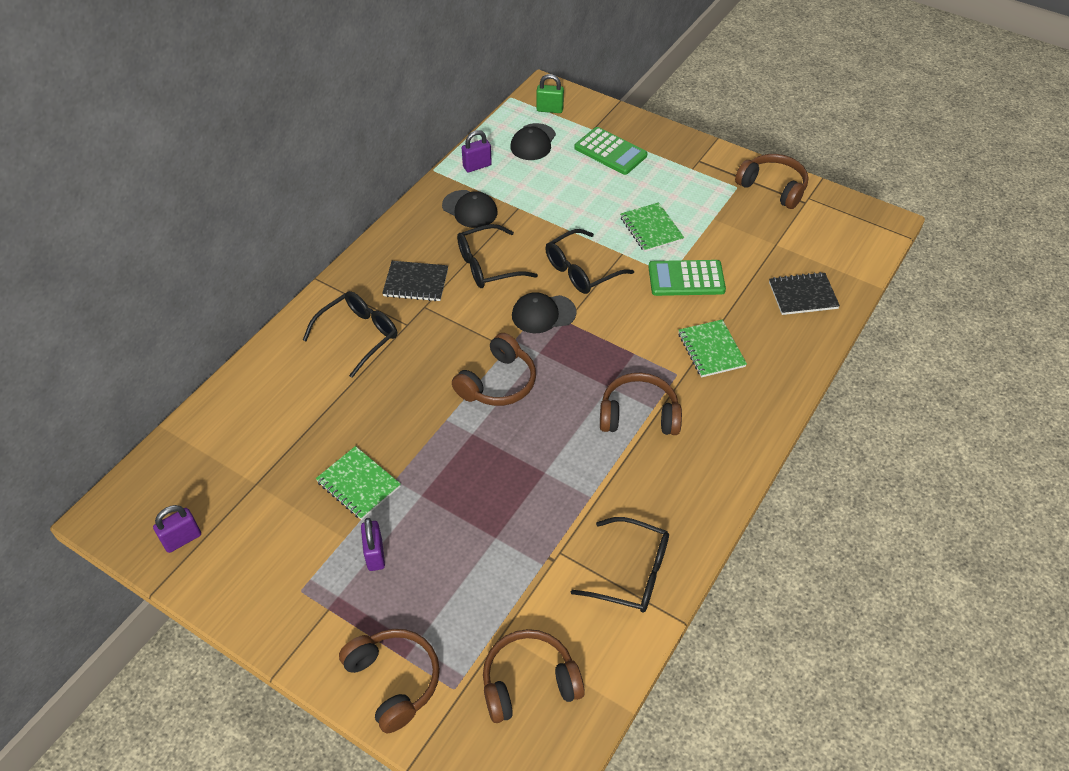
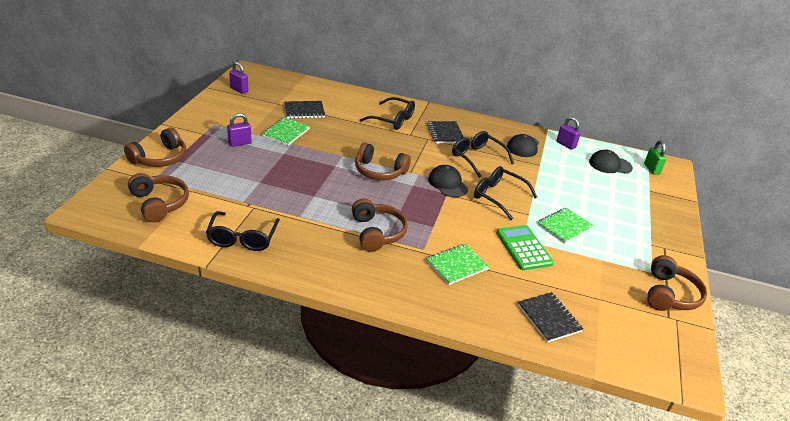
camera: 70 degrees right, 15 degrees down
green calculator [574,127,648,175] -> none
none -> black notebook [284,101,325,119]

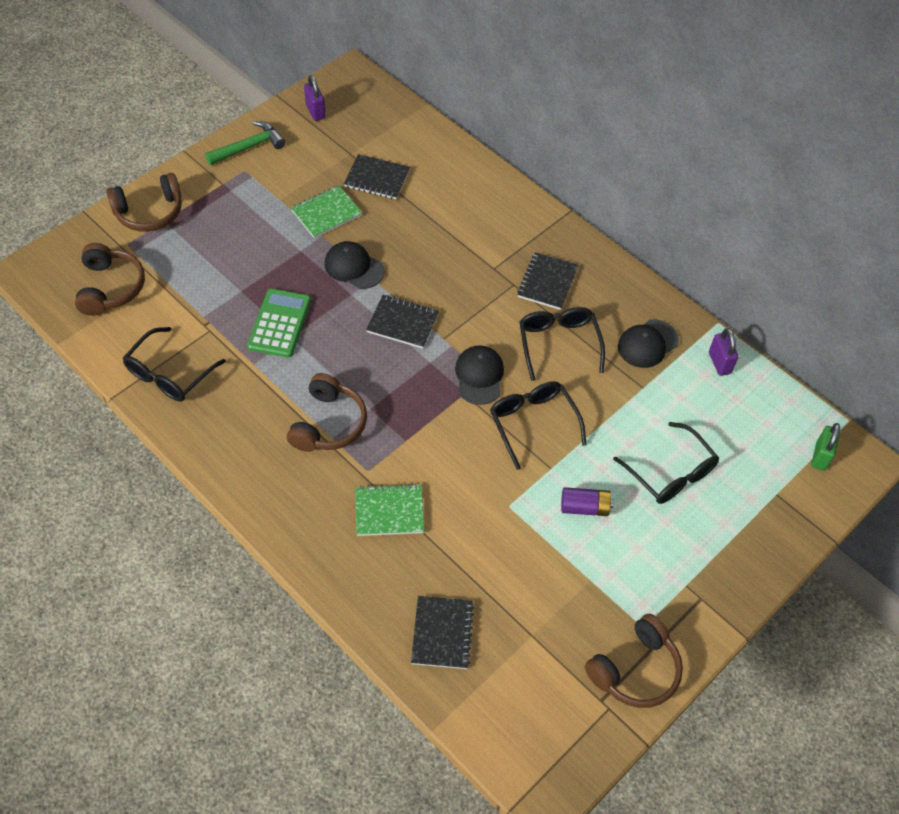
camera: 30 degrees right, 20 degrees up
purple padlock [227,113,251,147] -> none
brown headphones [355,142,411,180] -> black notebook [366,295,439,349]
black glasses [360,97,415,130] -> black glasses moved to [613,422,719,504]
green calculator [496,225,554,270] -> green calculator moved to [247,289,311,358]
green notebook [537,207,594,244] -> purple battery [561,487,614,516]
black cap [589,149,633,174] -> black cap moved to [325,241,385,289]
none -> green hammer [205,121,286,165]

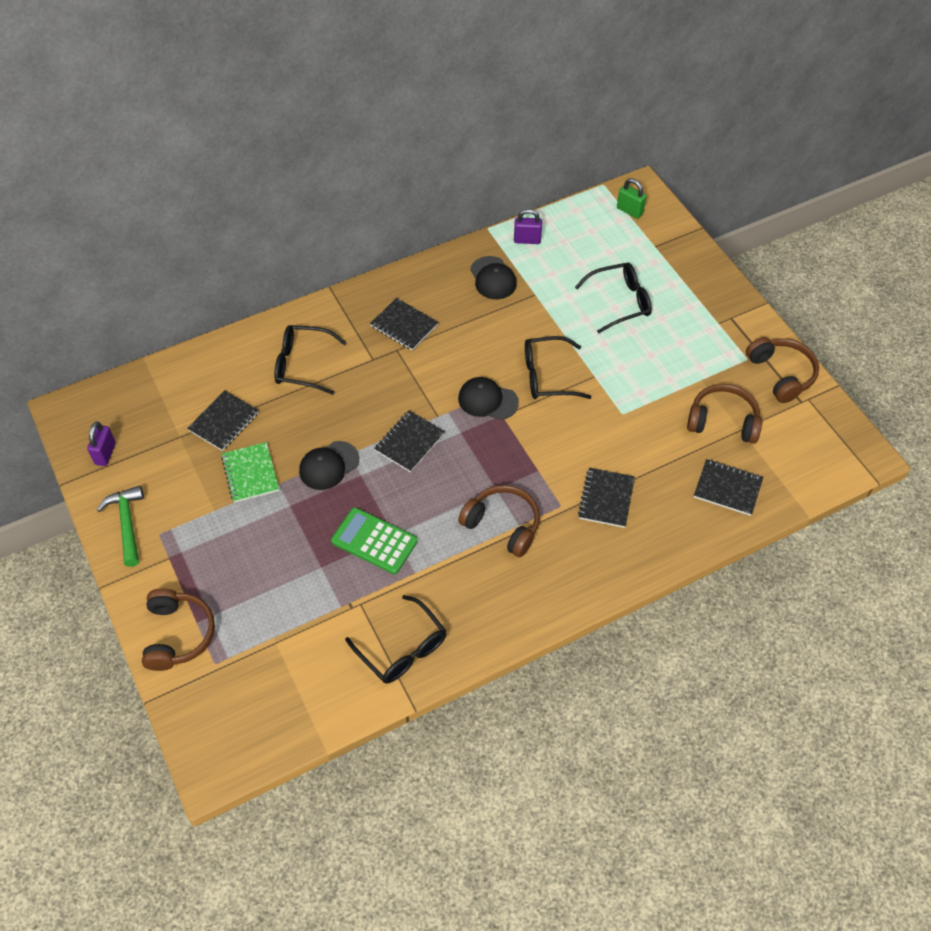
camera: 70 degrees left, 0 degrees up
brown headphones [75,243,145,316] -> brown headphones moved to [687,384,762,444]
purple padlock [304,75,326,121] -> purple padlock turned 75 degrees counterclockwise [87,421,116,466]
green notebook [355,484,424,536] -> black notebook [578,468,635,528]
black glasses [519,307,605,381] -> black glasses moved to [274,325,347,395]
purple battery [561,487,614,516] -> none

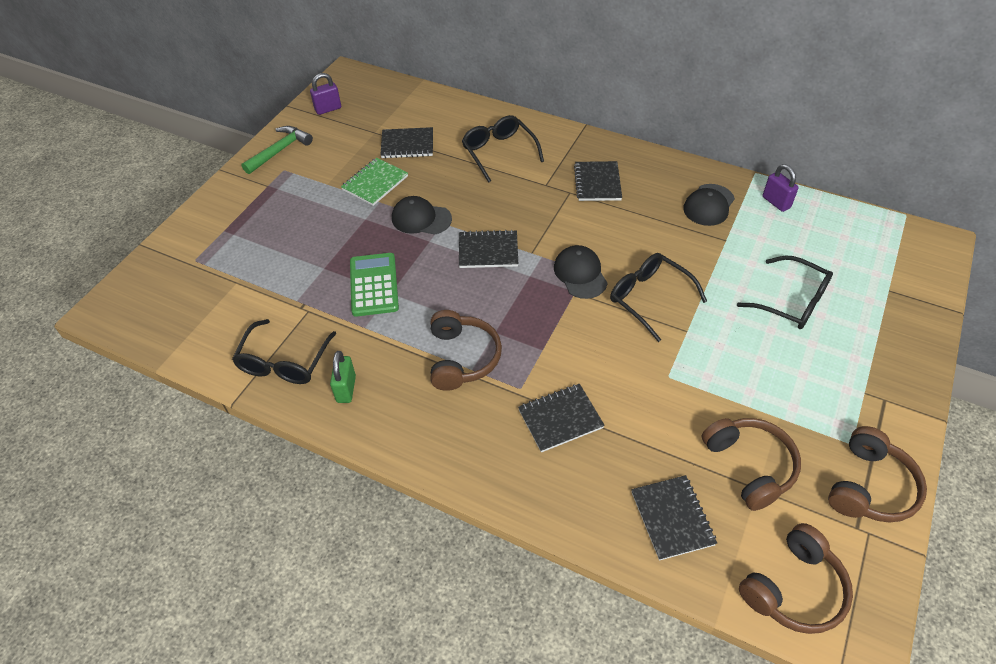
camera: 55 degrees right, 5 degrees down
brown headphones [142,588,215,671] -> brown headphones moved to [739,523,853,634]
green padlock [617,178,647,219] -> green padlock moved to [330,351,356,403]

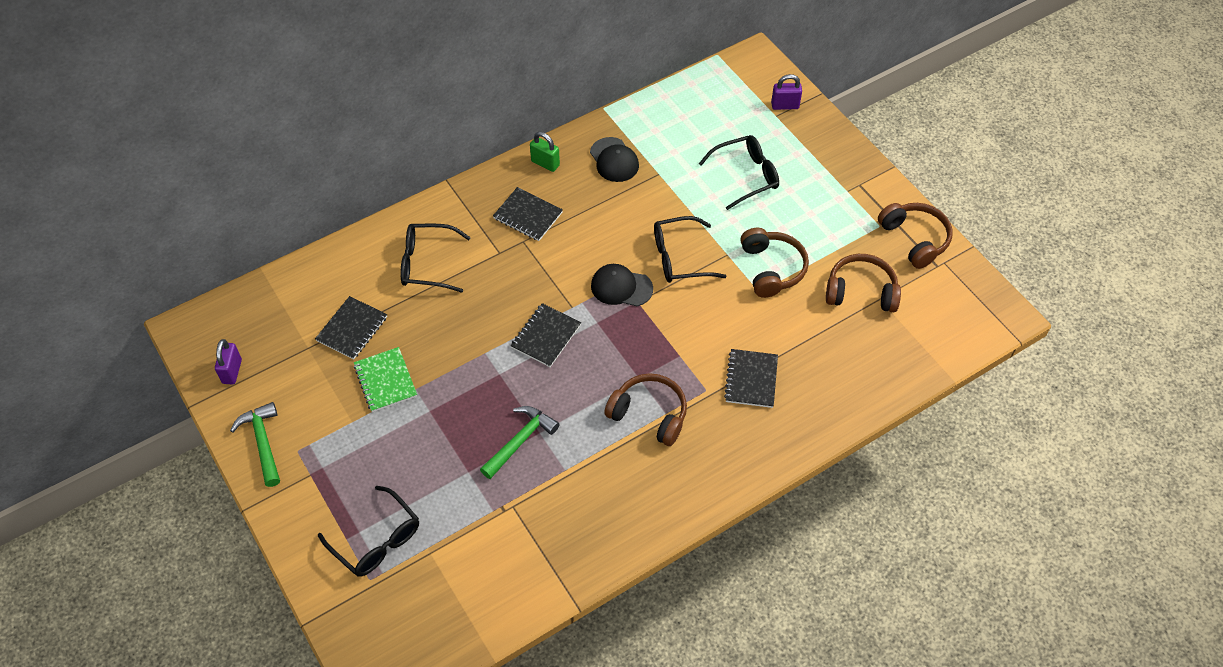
camera: 60 degrees left, 5 degrees up
black glasses [232,319,337,384] -> black glasses moved to [318,486,419,577]
green padlock [330,351,356,403] -> green padlock moved to [530,132,560,172]
green calculator [350,253,399,317] -> green hammer [480,406,559,479]
black cap [392,196,452,235] -> none
black notebook [631,475,717,561] -> none
brown headphones [739,523,853,634] -> brown headphones moved to [740,228,809,298]
purple padlock [763,164,799,212] -> purple padlock moved to [771,74,802,110]

